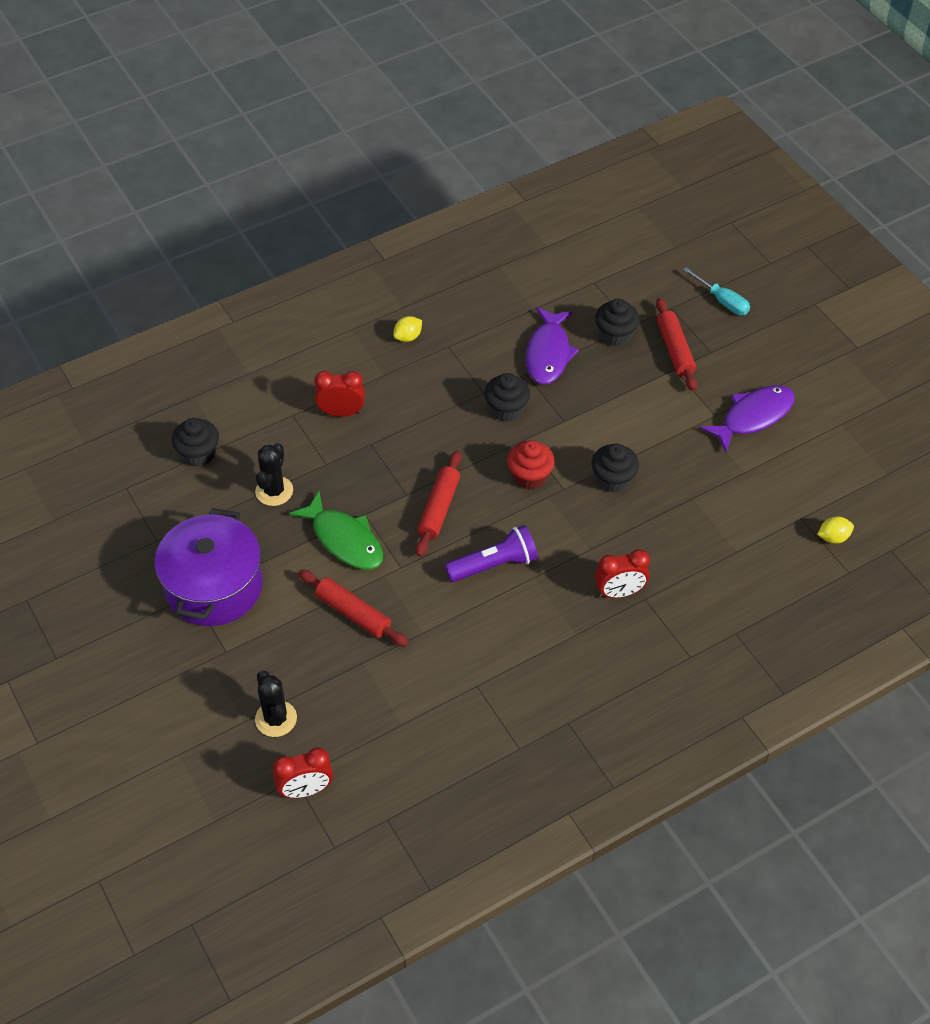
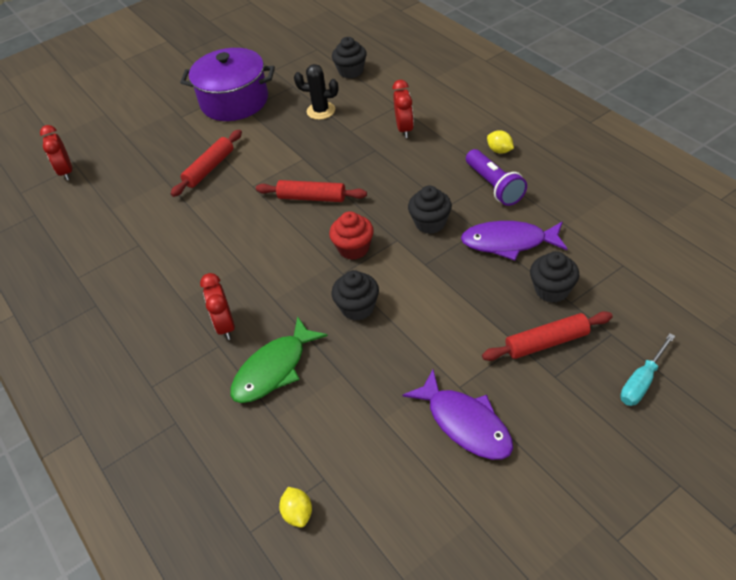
camera: 90 degrees right, 5 degrees down
black cactus [255,670,297,737] -> none
green fish [289,491,383,569] -> green fish moved to [230,316,328,403]
purple flashlight [445,525,538,582] -> purple flashlight moved to [466,149,527,206]

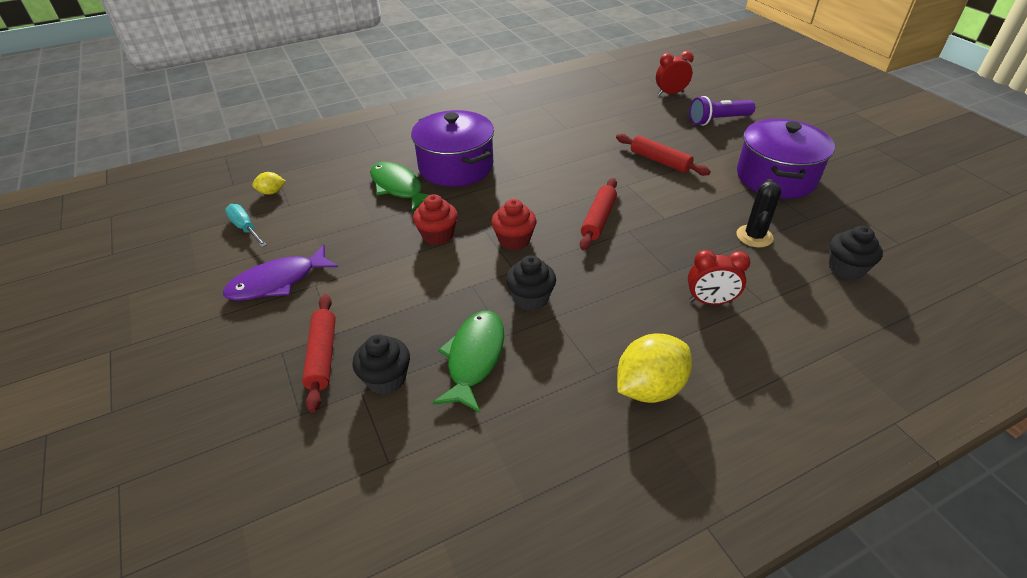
camera: 95 degrees right, 5 degrees down
red clock [200,273,235,340] -> purple pot [411,110,494,187]
black cupcake [331,270,379,321] -> red cupcake [413,194,458,245]
purple fish [461,221,567,261] -> green fish [433,310,504,413]
purple flashlight [466,149,527,206] -> purple flashlight moved to [689,96,755,126]
yellow lemon [487,130,514,154] -> yellow lemon [617,334,692,403], size x2.03
turquoise screwdriver [620,333,675,406] -> turquoise screwdriver moved to [225,204,267,247]

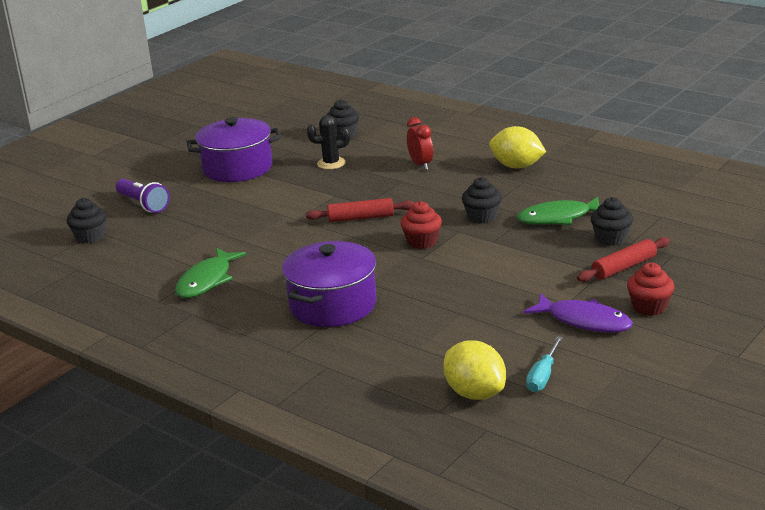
camera: 115 degrees left, 15 degrees down
yellow lemon [252,172,286,195] -> yellow lemon [443,340,506,400], size x2.03
green fish [370,162,430,212] -> green fish moved to [175,248,247,298]
red cupcake [413,194,458,245] -> red cupcake moved to [627,263,675,316]
red rolling pin [616,134,711,176] -> none
red clock [656,51,694,95] -> black cupcake [66,198,107,244]

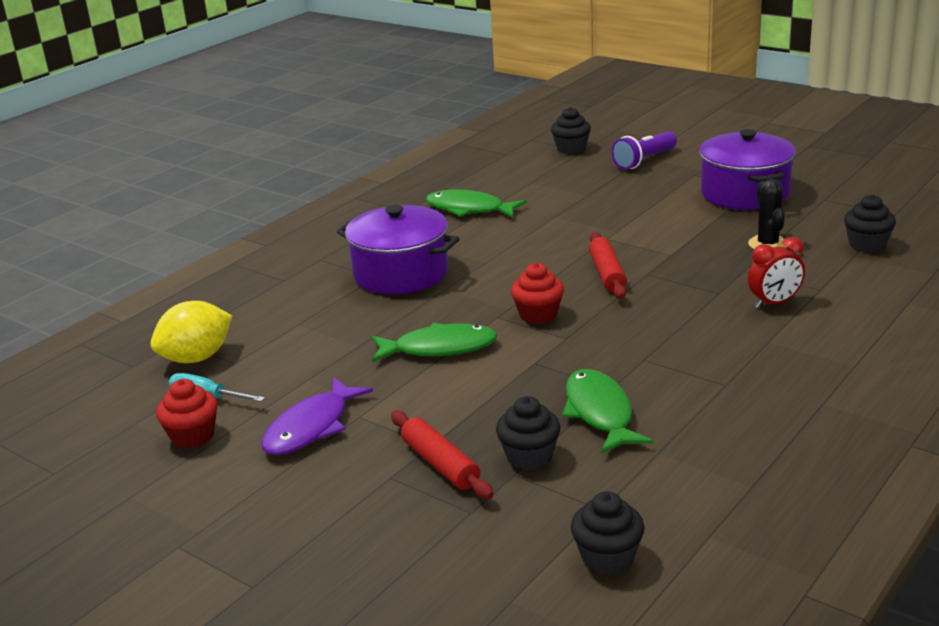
camera: 90 degrees right, 0 degrees up
black cupcake [462,177,502,224] -> black cupcake moved to [571,491,644,575]
yellow lemon [489,126,546,168] -> none
red cupcake [627,263,675,316] -> red cupcake moved to [156,379,217,448]
none -> green fish [372,323,498,362]

